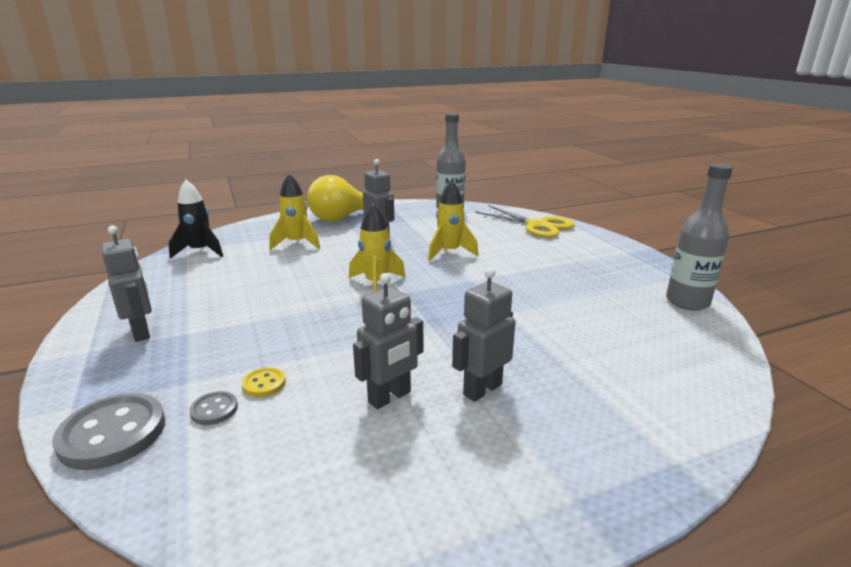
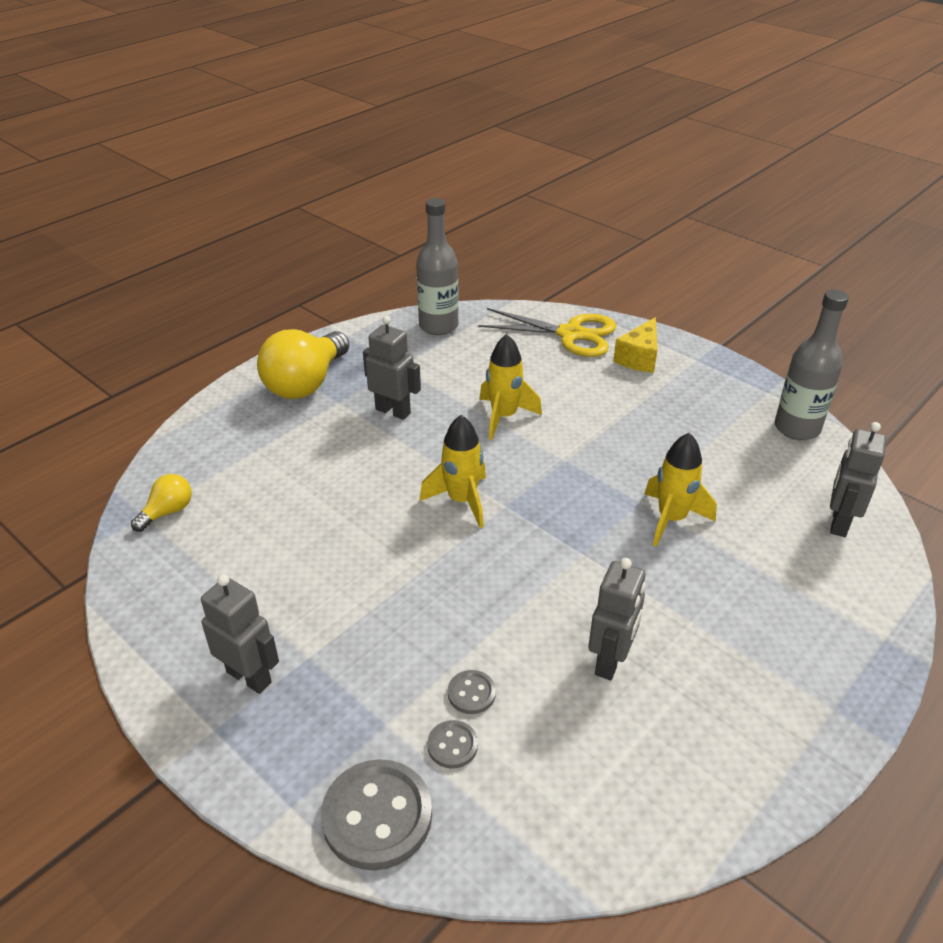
camera: 25 degrees left, 15 degrees up
black rocket [169,180,223,259] -> yellow light bulb [131,474,192,532]
yellow button [242,367,286,397] -> grey button [448,670,496,714]
yellow rocket [269,174,320,250] -> yellow rocket moved to [644,433,717,547]
grey robot [452,268,515,402] -> grey robot moved to [830,422,887,537]
none -> yellow cheese [613,317,657,373]

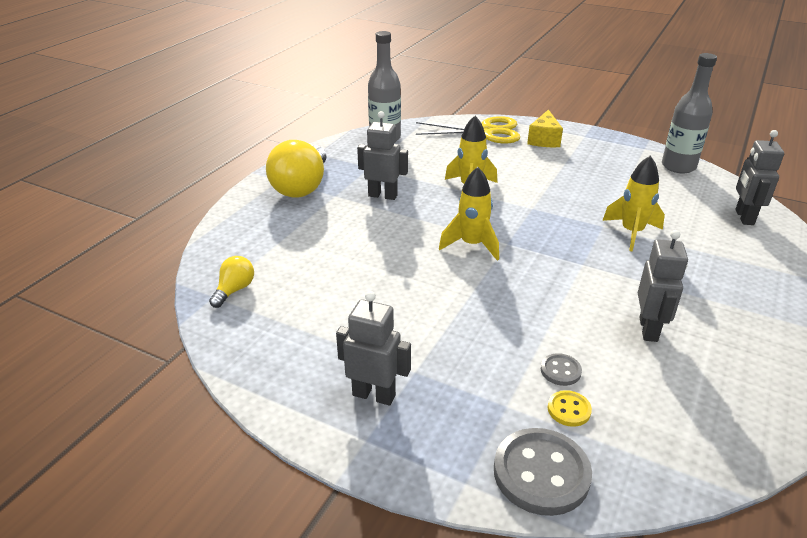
camera: 15 degrees left, 5 degrees down
grey button [427,720,478,769] -> yellow button [548,390,592,427]

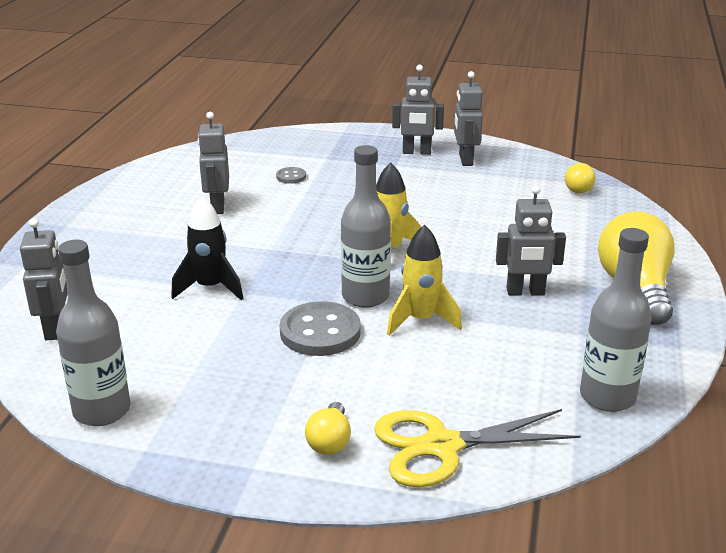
camera: 165 degrees right, 5 degrees down
grey button [494,428,592,516] -> grey button moved to [280,301,361,356]
yellow cheese [527,109,563,147] -> yellow light bulb [305,402,351,455]
yellow button [548,390,592,427] -> none
yellow rocket [602,156,665,252] -> black rocket [171,196,244,300]
none -> grey bottle [341,145,391,308]
none -> grey robot [454,71,483,166]

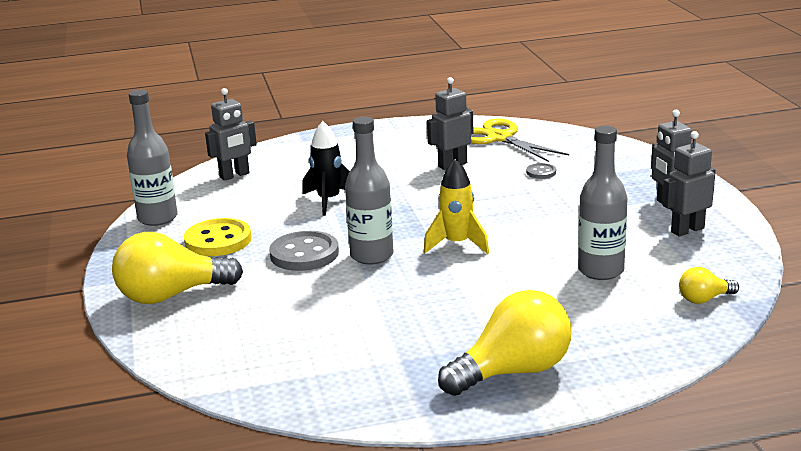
camera: 65 degrees right, 5 degrees down
yellow light bulb [305,402,351,455] -> yellow light bulb [112,232,243,304], size x2.05
yellow scissors [374,409,581,487] -> yellow scissors moved to [471,118,570,162]
yellow rocket [387,225,462,336] -> none
grey robot [496,185,566,295] -> none
grey bottle [580,228,652,412] -> grey bottle moved to [578,126,627,280]
none -> yellow button [184,218,252,256]

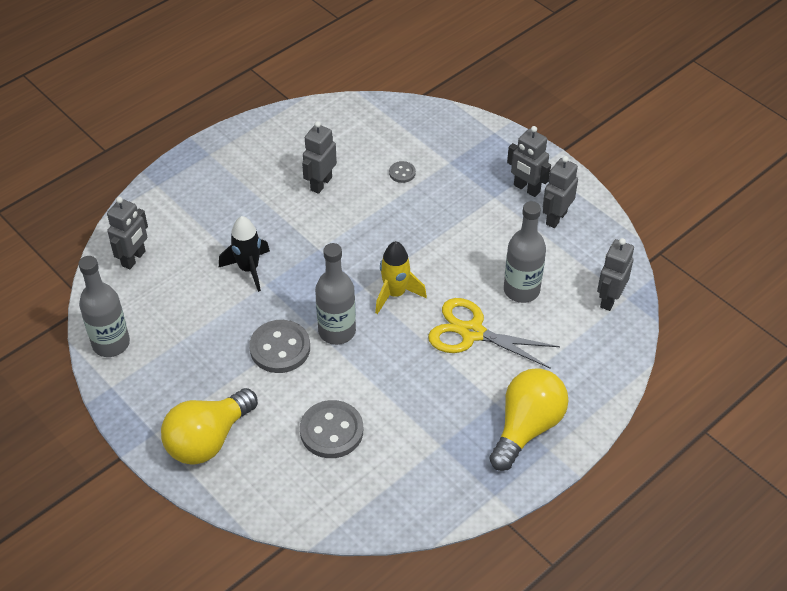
camera: 30 degrees left, 25 degrees up
yellow button [184,218,252,256] -> none
yellow scissors [471,118,570,162] -> yellow scissors moved to [428,298,560,369]
yellow light bulb [679,267,739,304] -> grey robot [597,238,634,311]
none -> grey button [300,400,363,458]

